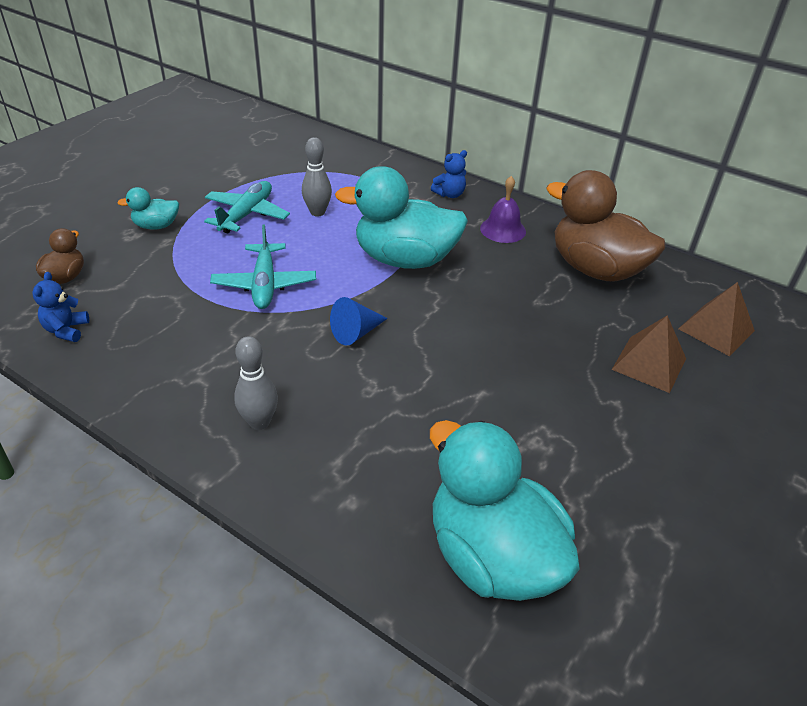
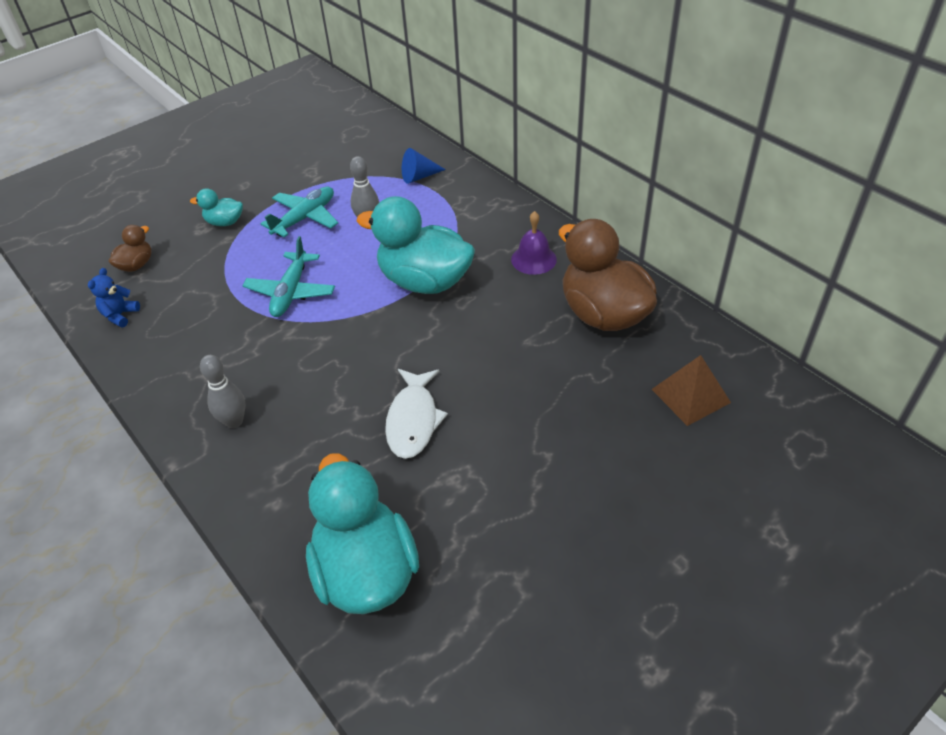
camera: 20 degrees right, 5 degrees up
blue cone [330,297,388,346] -> blue cone moved to [402,148,446,184]
blue teddy bear [431,150,467,198] -> none
brown pyramid [612,315,686,393] -> none
none -> white fish [385,369,448,459]

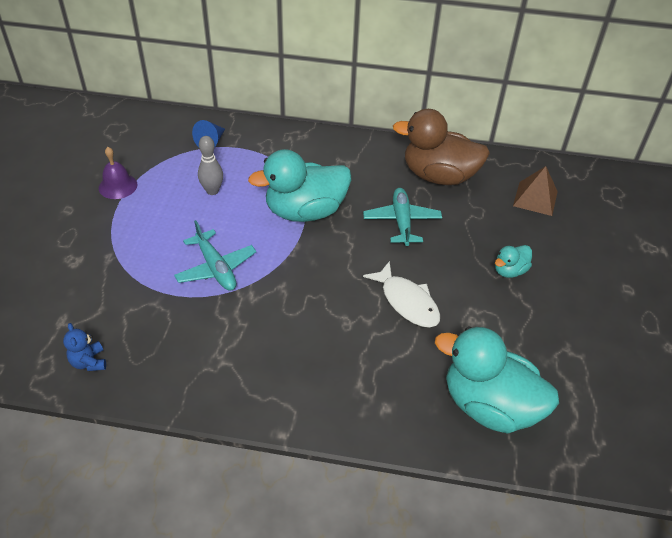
camera: 45 degrees left, 0 degrees up
brown duck [109,225,151,272] -> none
turquoise duck [190,188,243,226] -> turquoise duck moved to [495,245,532,278]
grey bowling pin [200,355,246,428] -> none
turquoise plane [261,187,338,237] -> turquoise plane moved to [363,188,442,246]
purple bell [511,211,557,275] -> purple bell moved to [99,147,137,199]

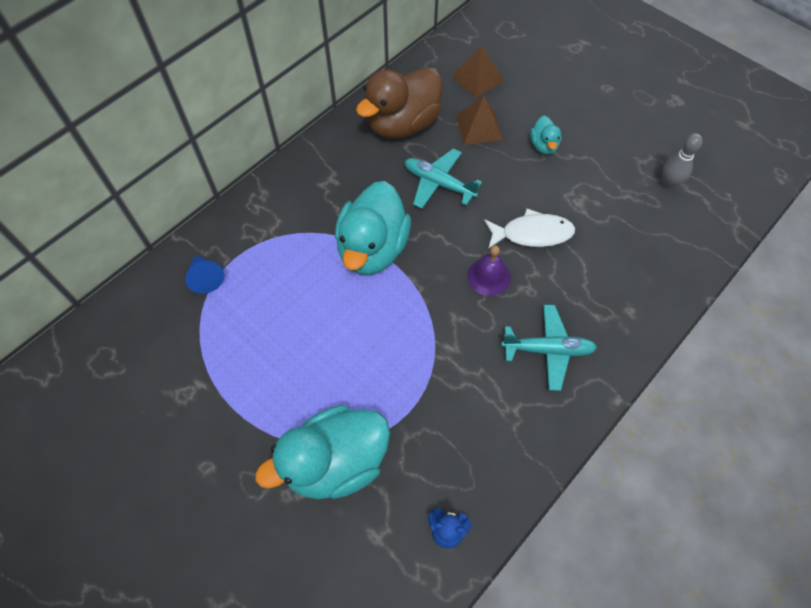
camera: 55 degrees left, 15 degrees up
purple bell [99,147,137,199] -> purple bell moved to [467,245,511,296]
turquoise plane [174,220,256,291] -> turquoise plane moved to [501,305,597,391]
grey bowling pin [198,136,223,195] -> grey bowling pin moved to [662,133,703,189]
turquoise duck [435,326,559,434] -> turquoise duck moved to [255,405,390,499]
none -> brown pyramid [456,96,503,145]

